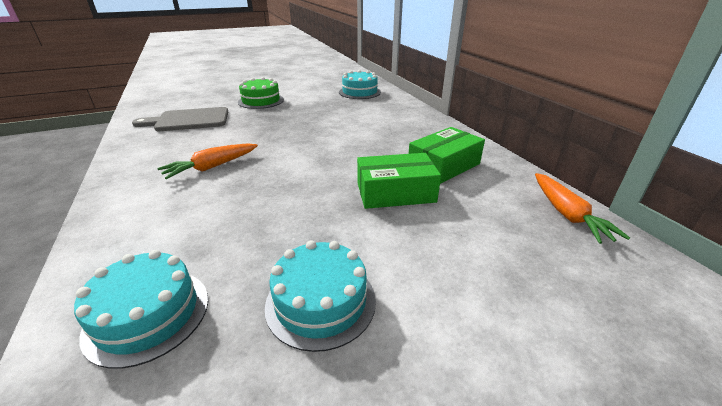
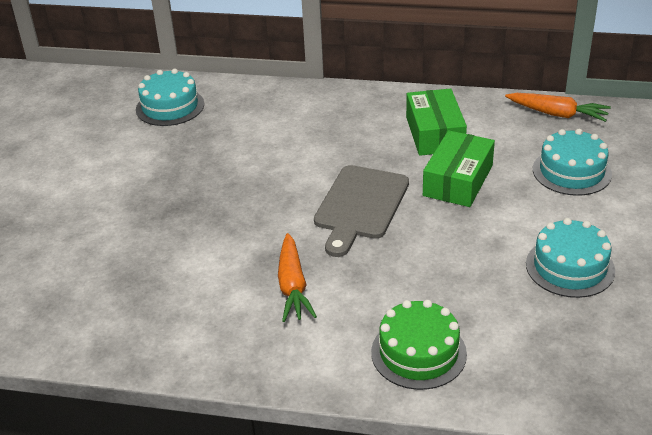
camera: 55 degrees left, 5 degrees up
turquoise cake [74,250,208,369] -> turquoise cake moved to [533,129,612,196]
grey cutting board [132,107,228,131] -> grey cutting board moved to [314,165,409,257]
green cake [238,77,284,109] -> green cake moved to [371,300,467,390]

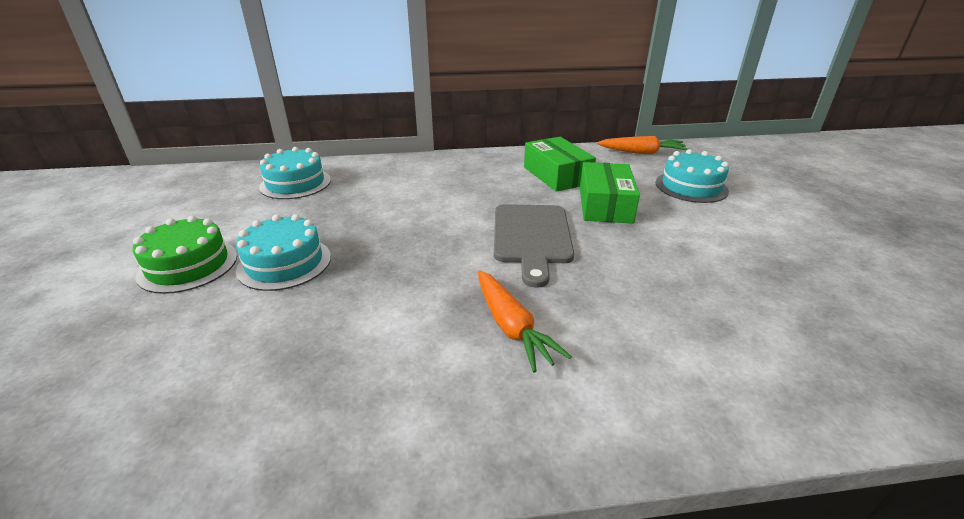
camera: 20 degrees left, 5 degrees down
green cake [371,300,467,390] -> green cake moved to [133,216,237,294]
turquoise cake [526,218,615,298] -> turquoise cake moved to [236,214,331,291]

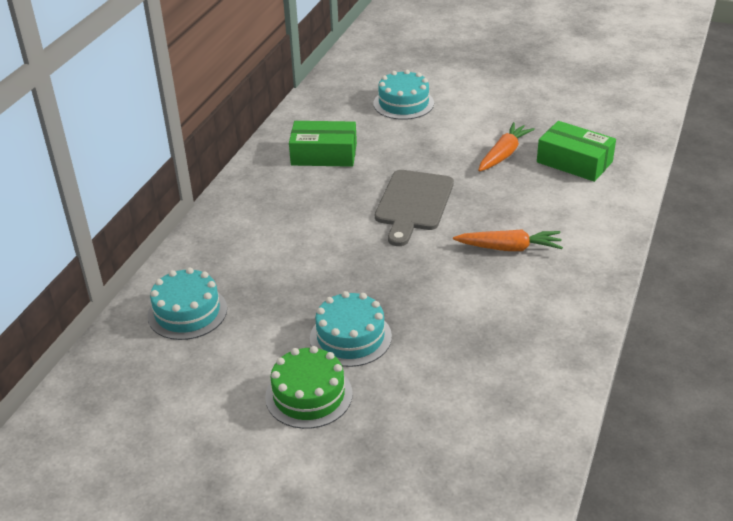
camera: 60 degrees left, 5 degrees up
grey cutting board [494,204,574,288] -> grey cutting board turned 75 degrees clockwise [375,170,454,246]
green box [580,162,640,223] -> green box moved to [537,121,616,182]
orange carrot [597,136,688,154] -> orange carrot moved to [478,122,535,172]

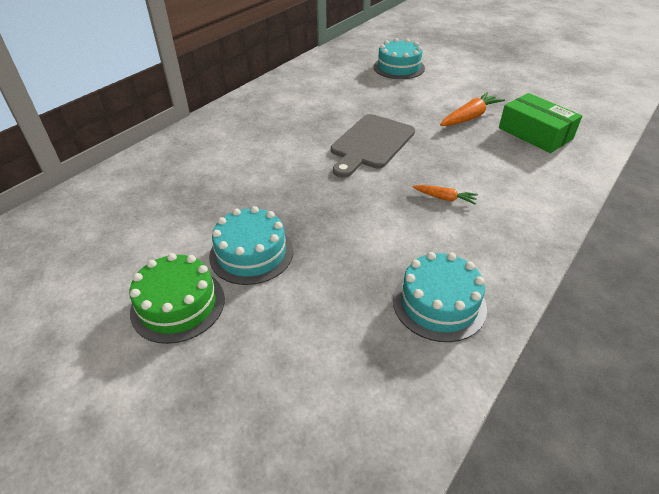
camera: 15 degrees right, 5 degrees up
turquoise cake [147,268,227,340] -> turquoise cake moved to [393,252,487,342]
green box [289,121,357,167] -> none
orange carrot [453,230,563,251] -> orange carrot [413,185,478,205], size x0.60

